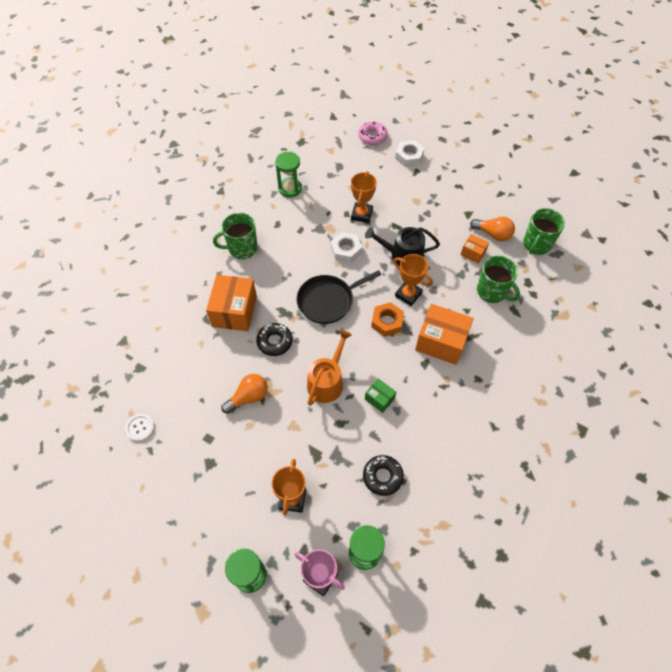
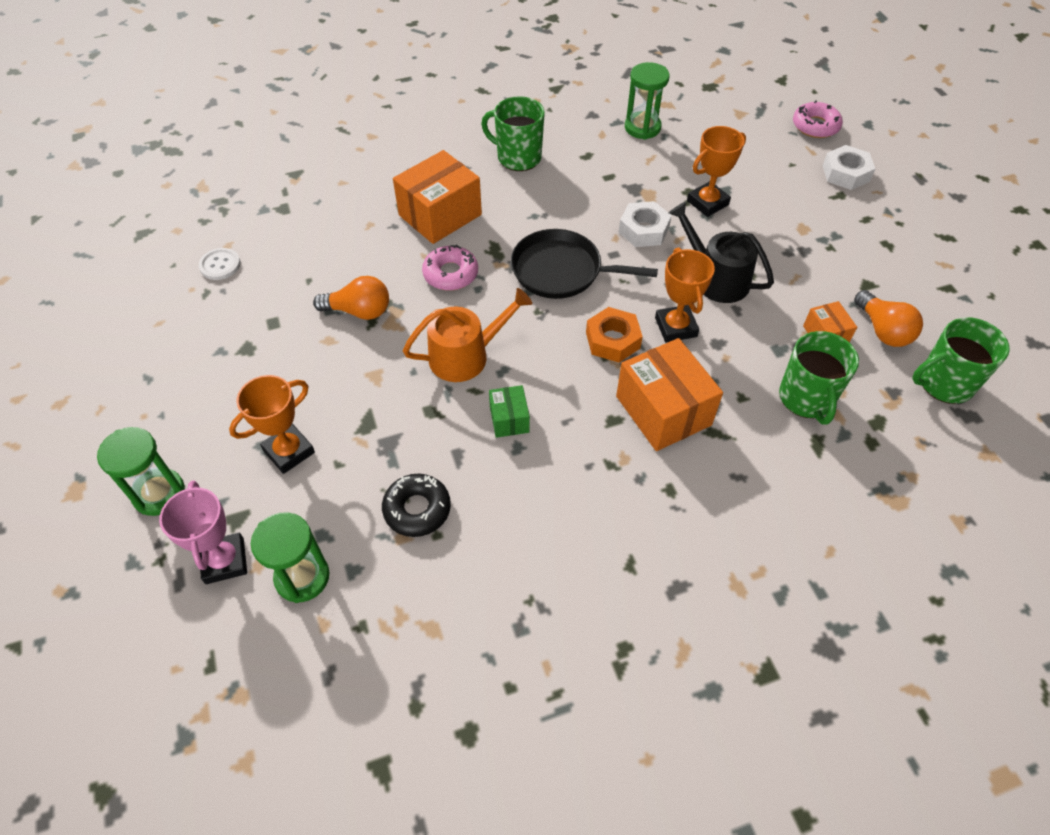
camera: 40 degrees right, 5 degrees down
black donut [256,323,293,356] -> pink donut [422,244,478,291]

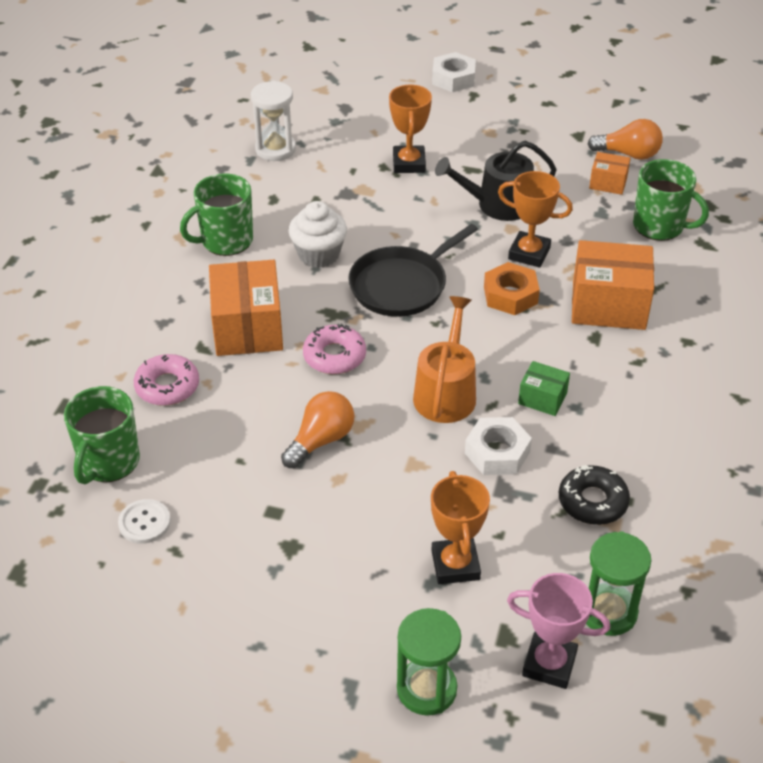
camera: 55 degrees left, 10 degrees down
white nut [619,201,672,247] -> white nut moved to [465,417,532,475]
green hourglass [625,62,669,139] -> white hourglass [251,81,296,161]
pink donut [793,101,843,138] -> pink donut moved to [134,354,199,406]
green mug [912,317,1010,404] -> green mug moved to [64,386,140,484]
none -> white cupcake [289,201,347,268]

